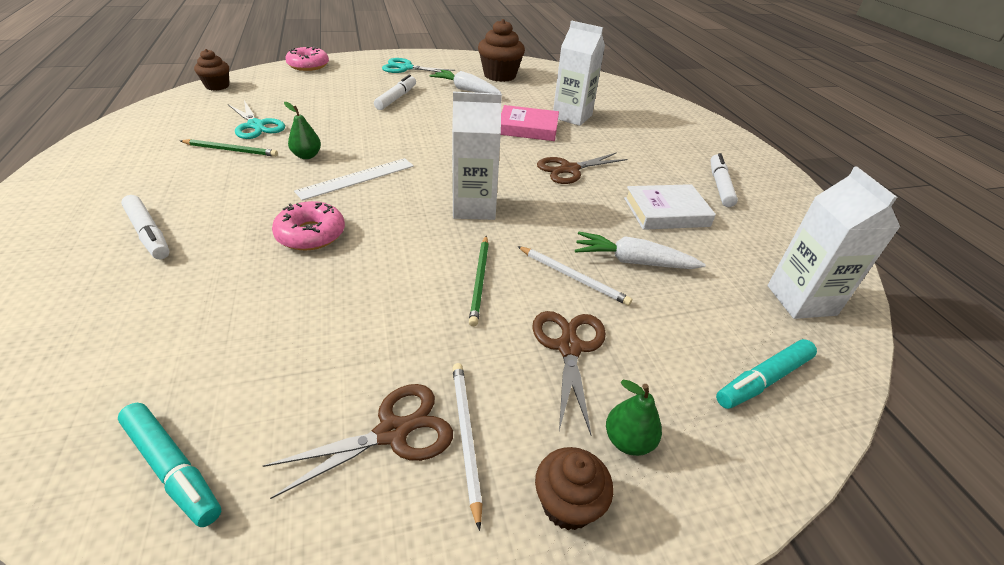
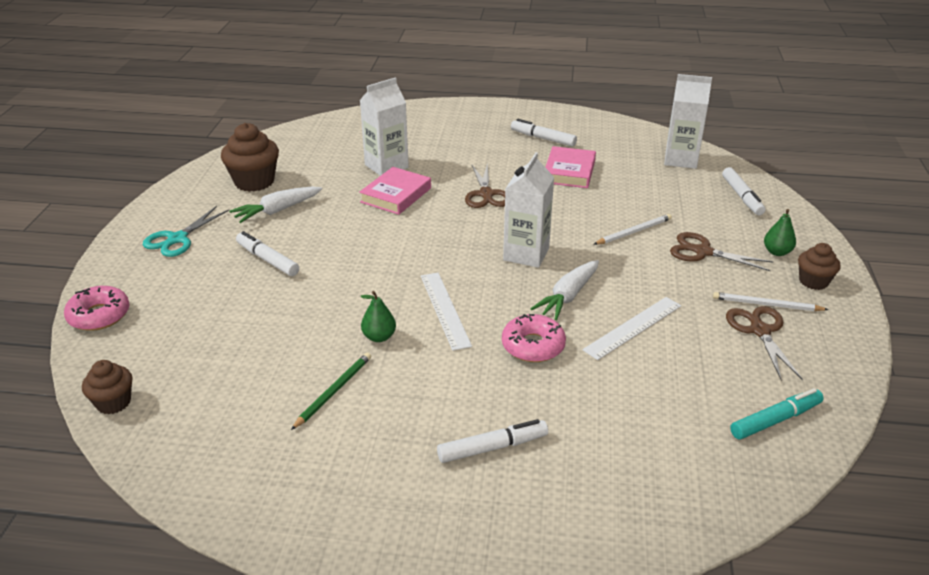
camera: 65 degrees left, 5 degrees down
turquoise scissors [228,100,285,139] -> none
green pencil [469,236,489,327] -> none
white carrot [575,232,706,269] -> white carrot moved to [530,260,599,320]
white book [624,184,716,230] -> pink book [545,146,596,188]
turquoise marker [716,339,817,409] -> white marker [722,167,765,215]
none -> white ruler [582,297,681,360]

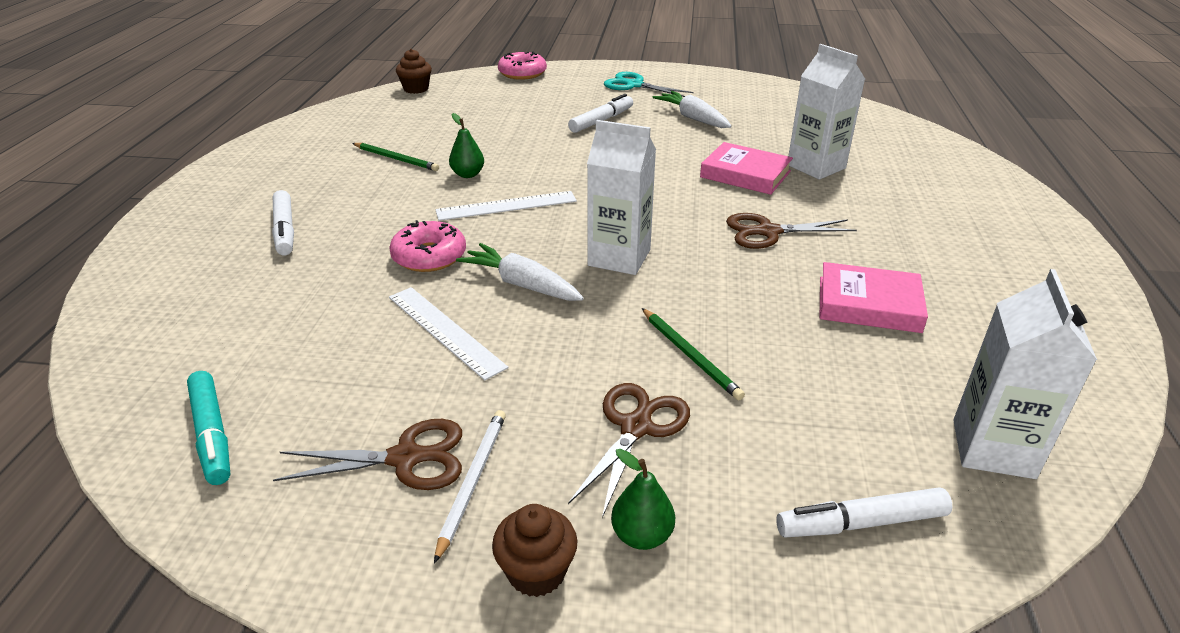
camera: 90 degrees right, 0 degrees up
brown cupcake [221,123,279,192] -> none
white marker [511,119,577,147] -> none
white pencil [593,214,672,245] -> green pencil [642,308,745,400]

